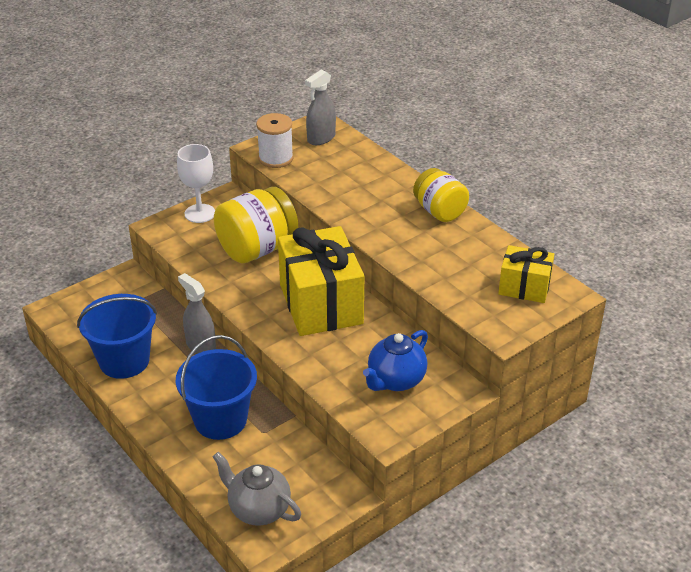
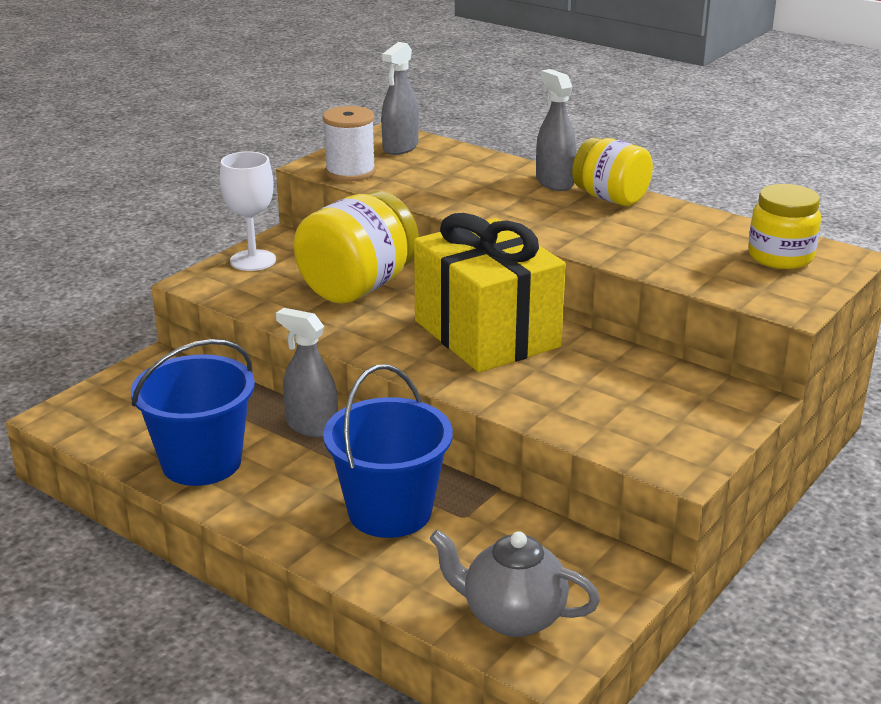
camera: 15 degrees left, 10 degrees down
blue teapot [363,330,428,391] -> none
yellow gift [498,245,554,303] -> yellow jar [748,184,821,269]
none -> grey spray bottle [536,69,577,191]

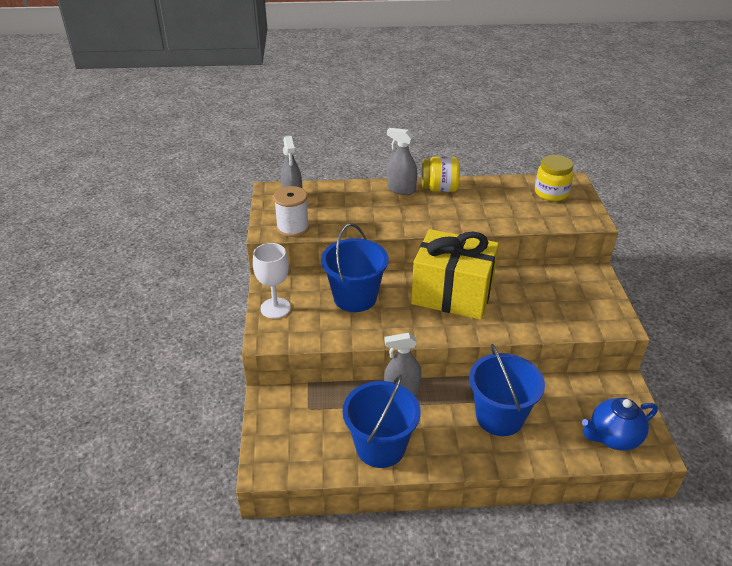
camera: 40 degrees left, 10 degrees up
yellow jar [294,191,419,304] -> blue bucket [321,223,389,312]
grey teapot [429,529,600,637] -> blue teapot [582,398,658,451]

